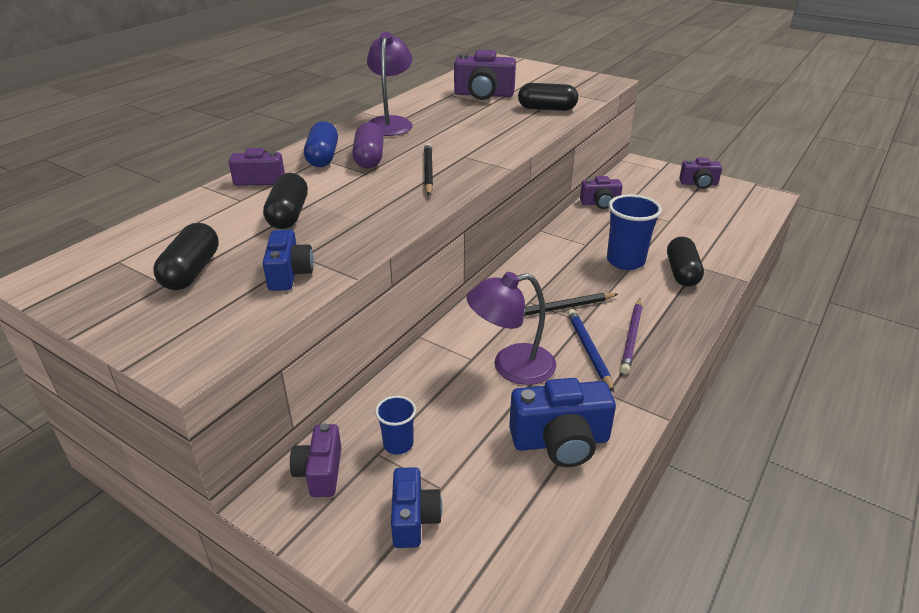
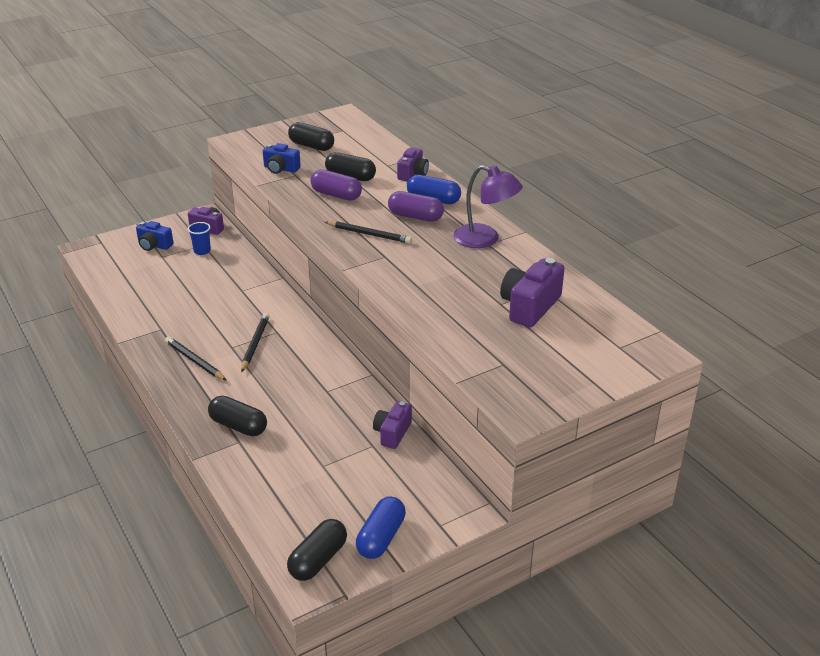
camera: 115 degrees right, 0 degrees up
purple lamp [466,272,556,385] -> none
blue camera [509,378,616,467] -> none
black capsule [518,83,578,111] -> black capsule moved to [287,519,347,581]
blue pencil [567,309,614,393] -> none
blue cup [607,194,662,270] -> none
purple pencil [620,298,642,374] -> black pencil [165,336,227,381]
purple camera [679,158,722,189] -> blue capsule [356,496,406,559]
none -> purple capsule [311,169,362,201]

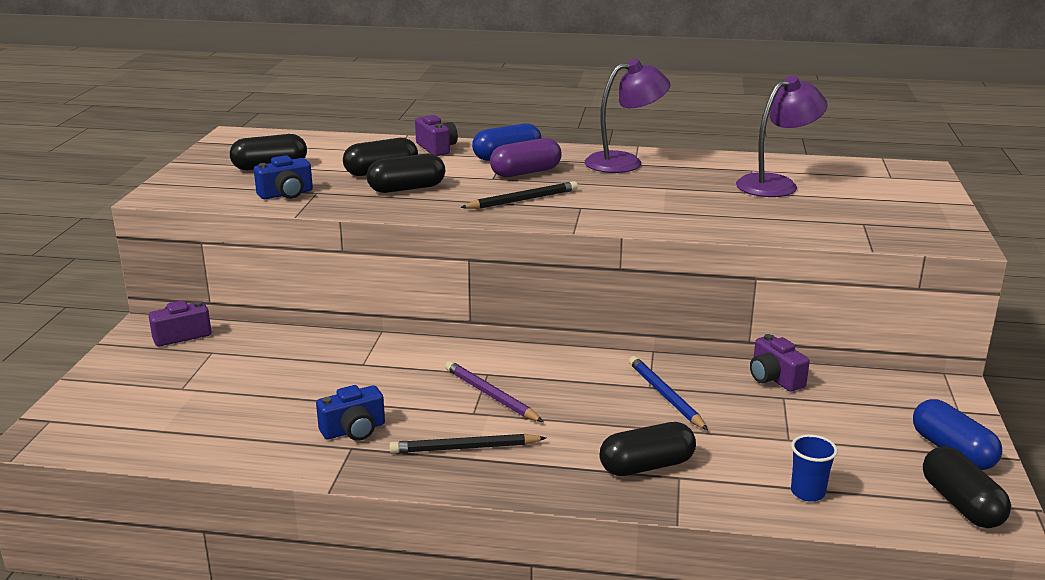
camera: 50 degrees left, 10 degrees down
blue camera [136,221,173,251] -> blue camera moved to [316,385,385,441]
blue cup [188,222,211,255] -> blue cup moved to [791,435,838,502]
black pencil [241,313,270,372] -> purple pencil [445,361,543,422]
purple capsule [311,169,362,201] -> black capsule [367,154,445,193]
purple camera [500,258,565,328] -> purple lamp [736,76,827,197]
none -> blue pencil [629,356,708,430]

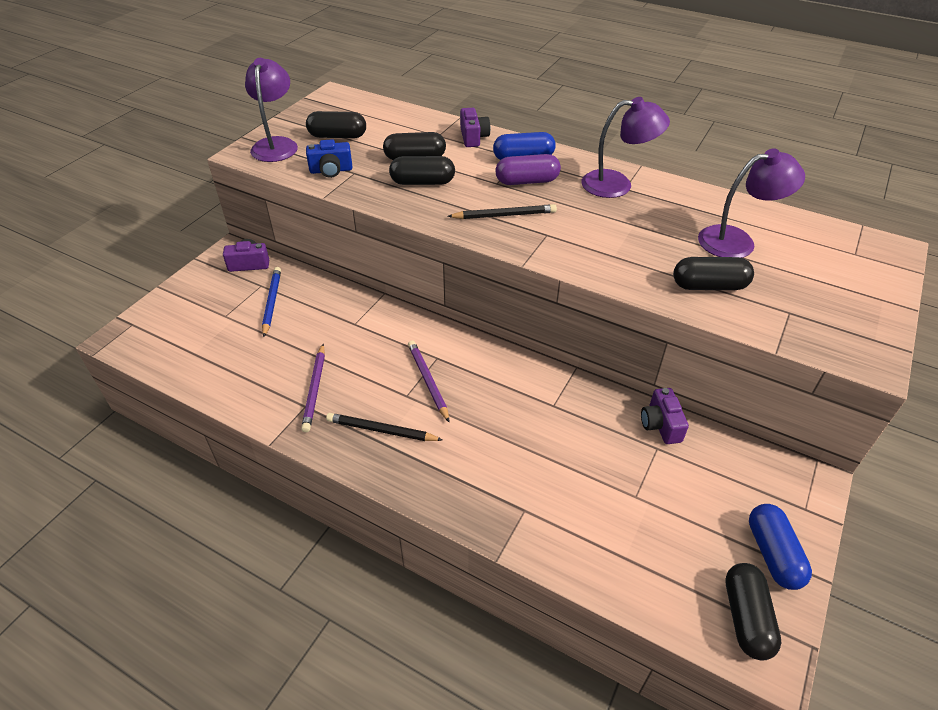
camera: 20 degrees right, 20 degrees up
blue camera [316,385,385,441] -> purple pencil [301,344,325,432]
black capsule [600,422,696,476] -> black capsule moved to [673,257,754,290]
blue pencil [629,356,708,430] -> blue pencil moved to [262,267,281,337]
blue cup [791,435,838,502] -> none
none -> purple lamp [245,58,298,162]

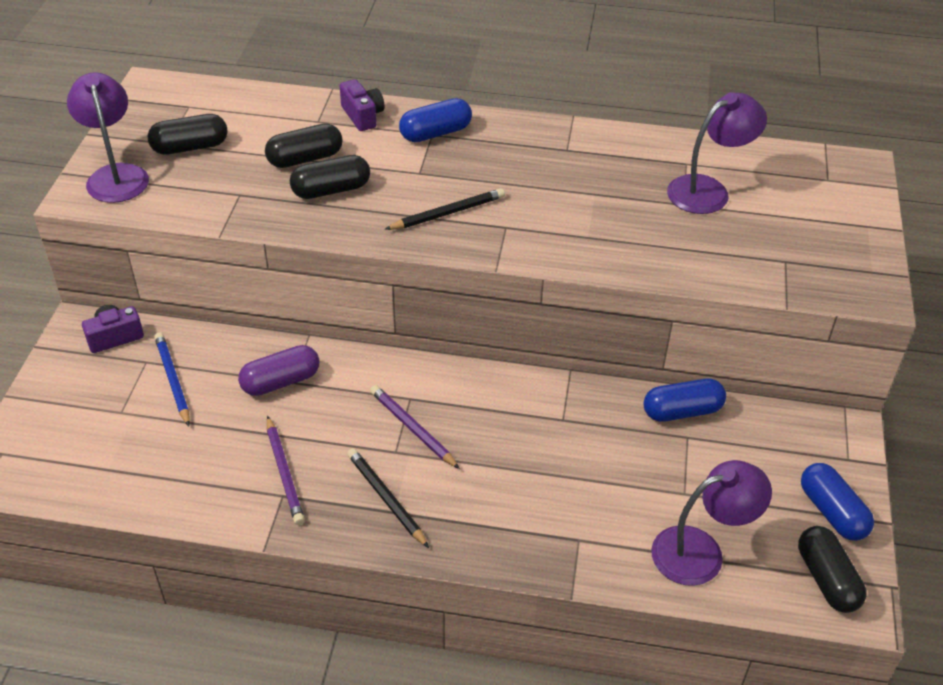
camera: 20 degrees left, 0 degrees up
blue camera [306,139,352,178] -> none
black pencil [326,413,442,441] -> black pencil turned 60 degrees clockwise [347,448,429,548]
purple capsule [496,154,561,185] -> purple capsule moved to [238,345,320,396]
purple lamp [582,97,670,198] -> purple lamp moved to [651,460,772,586]
purple camera [641,388,689,444] -> blue capsule [644,379,726,422]
black capsule [673,257,754,290] -> none

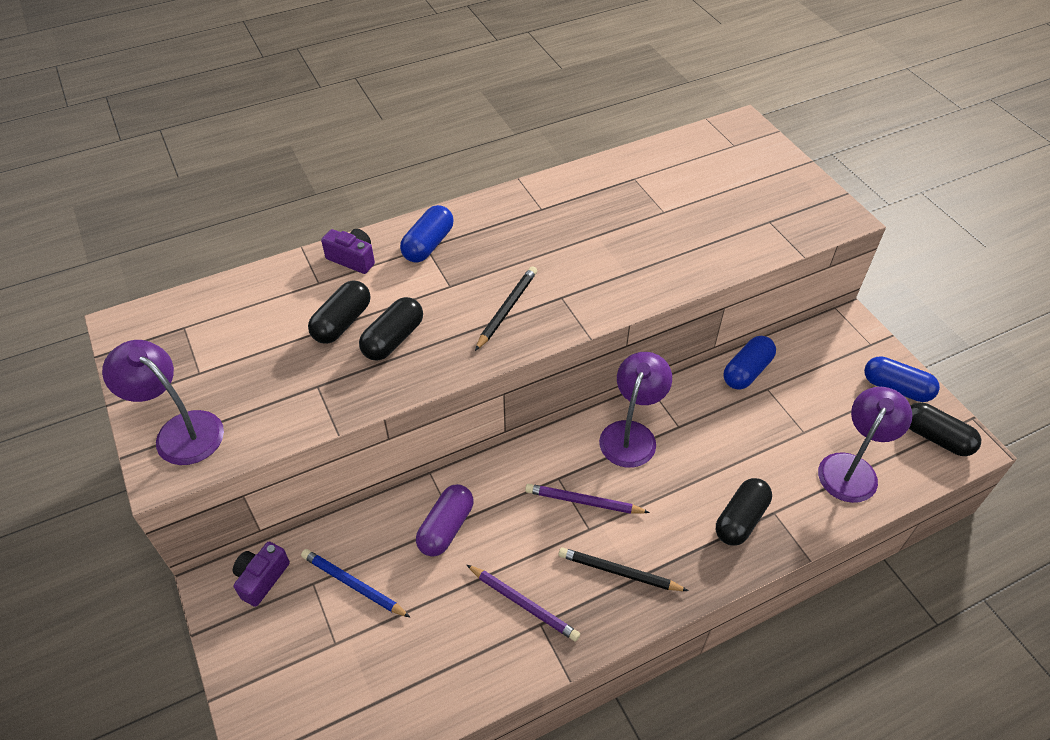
camera: 35 degrees left, 5 degrees up
black capsule [148,114,228,155] -> black capsule moved to [716,478,772,546]
purple lamp [667,92,767,214] -> purple lamp moved to [599,352,672,468]

